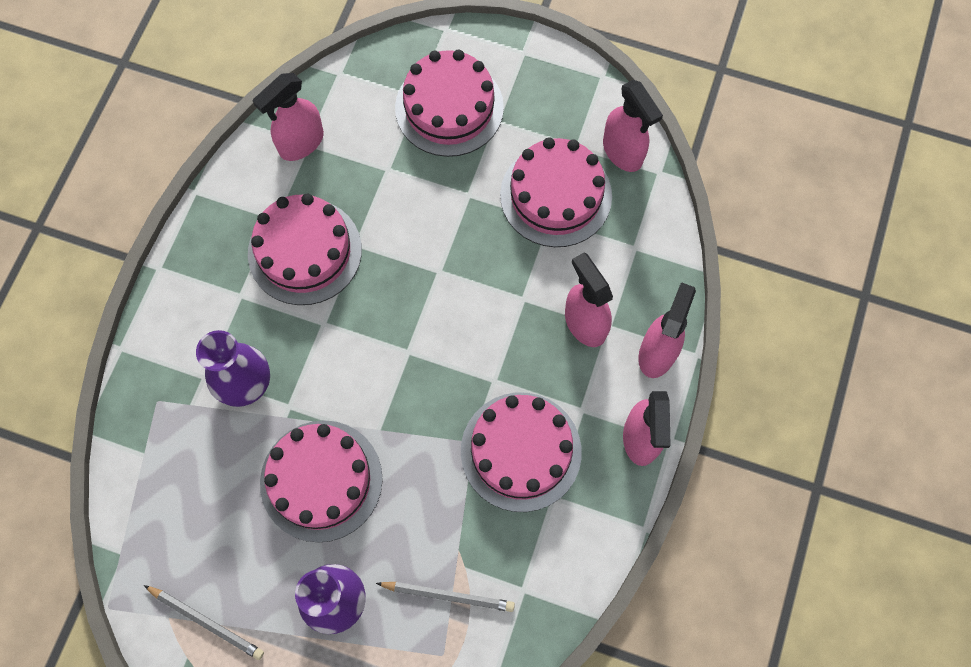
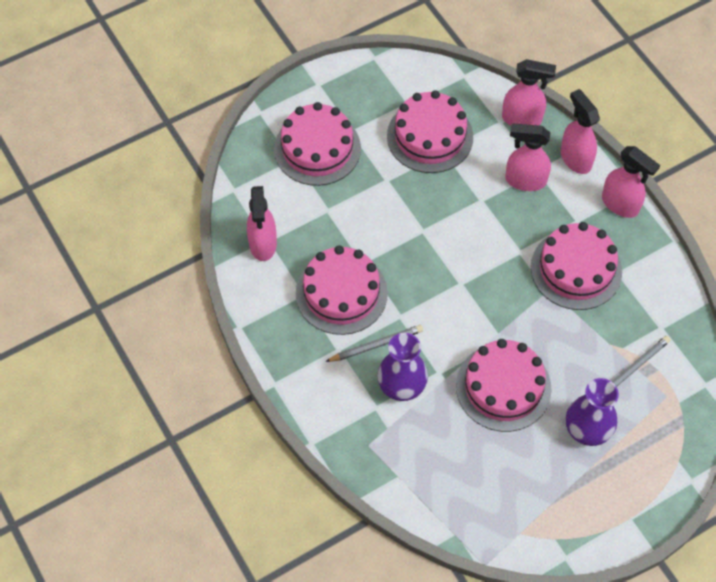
camera: 50 degrees left, 10 degrees down
grey pencil [144,585,264,660] -> grey pencil moved to [325,325,423,362]
pink spray bottle [603,80,663,172] -> pink spray bottle moved to [502,59,556,125]

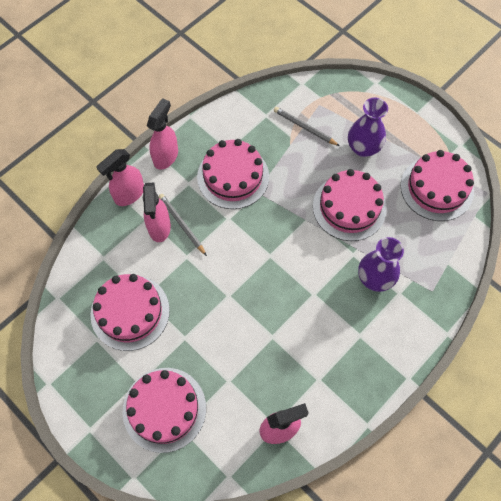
camera: 105 degrees left, 5 degrees up
pink cake [296,245,388,335] -> pink cake moved to [401,150,474,221]
grey pencil [325,325,423,362] -> grey pencil moved to [158,194,207,256]
pink spray bottle [502,59,556,125] -> none

